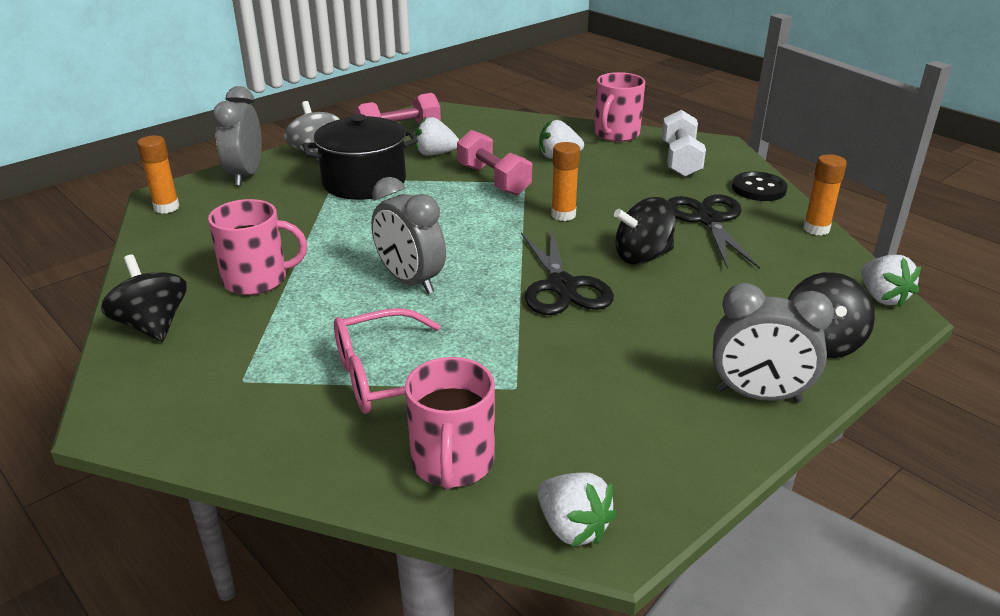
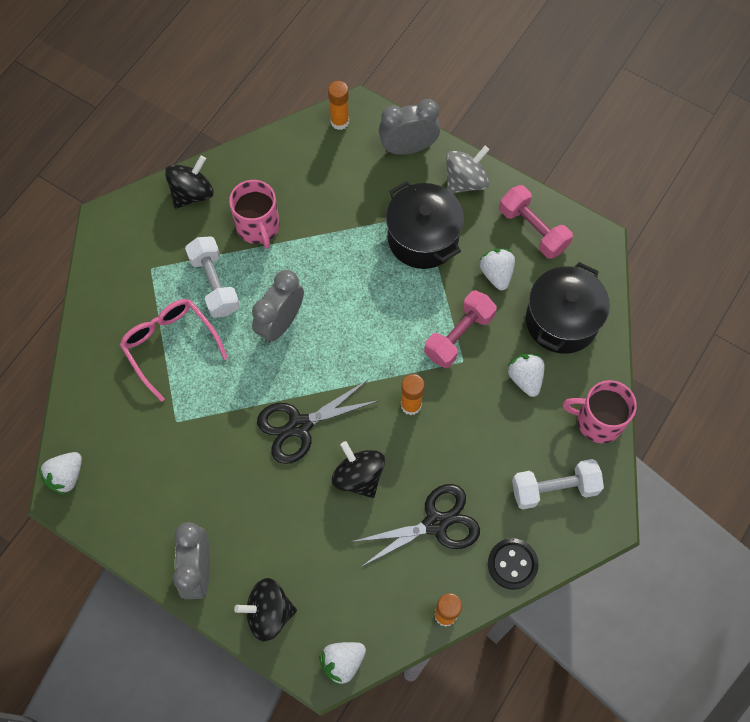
camera: 75 degrees right, 35 degrees up
pink mug [405,357,495,489] -> none
none -> white dumbbell [185,236,240,318]
none -> black pot [526,262,610,354]

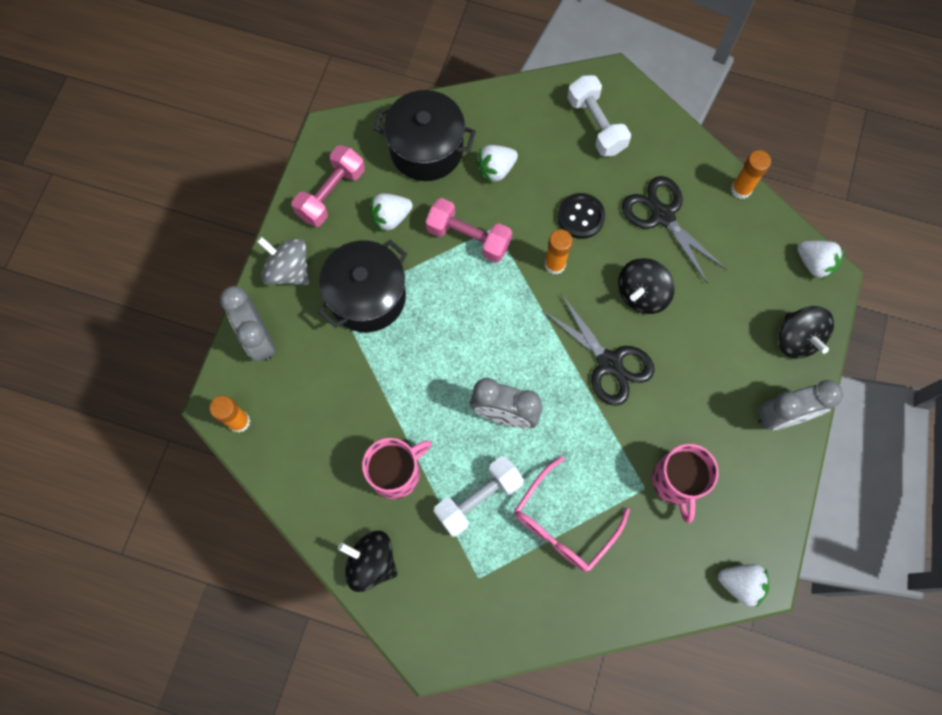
camera: 105 degrees left, 5 degrees up
black button [488,538,539,590] -> black button moved to [558,193,605,239]
pink mug [563,380,637,443] -> pink mug moved to [652,444,719,523]

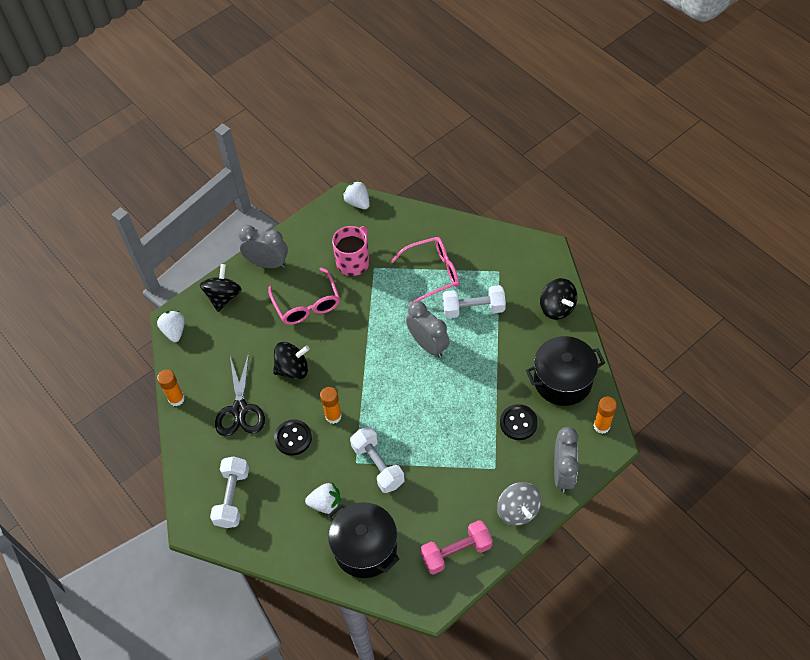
camera: 145 degrees left, 15 degrees down
black pot [318,240,407,332] -> black pot moved to [526,336,605,406]
pink mug [362,438,431,499] -> none
white strawberry [369,193,413,232] -> none
pink dumbbell [425,198,512,263] -> white dumbbell [350,427,405,493]
black scissors [542,294,654,406] -> none
none -> pink glasses [268,267,340,325]
none -> black button [500,404,538,440]

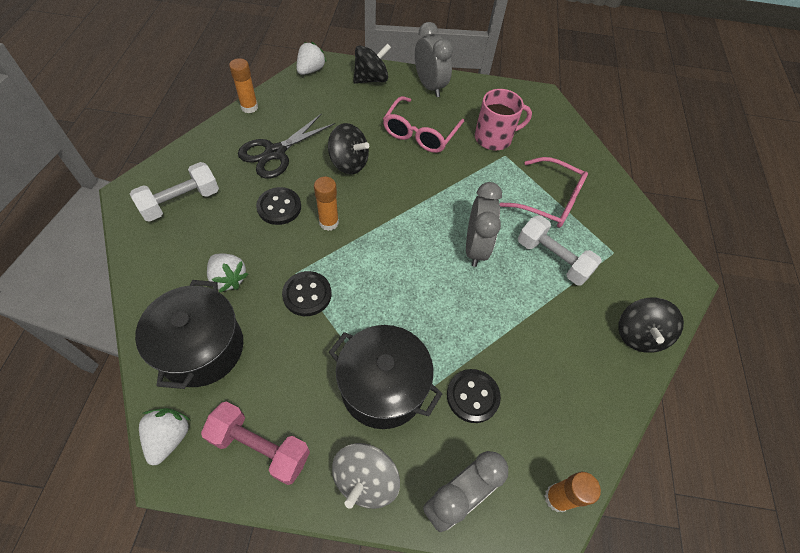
camera: 40 degrees right, 0 degrees up
white strawberry [342,180,370,209] -> white strawberry moved to [139,408,190,465]
white dumbbell [350,427,405,493] -> black button [282,271,331,316]
black pot [526,336,605,406] -> black pot moved to [329,325,442,429]

